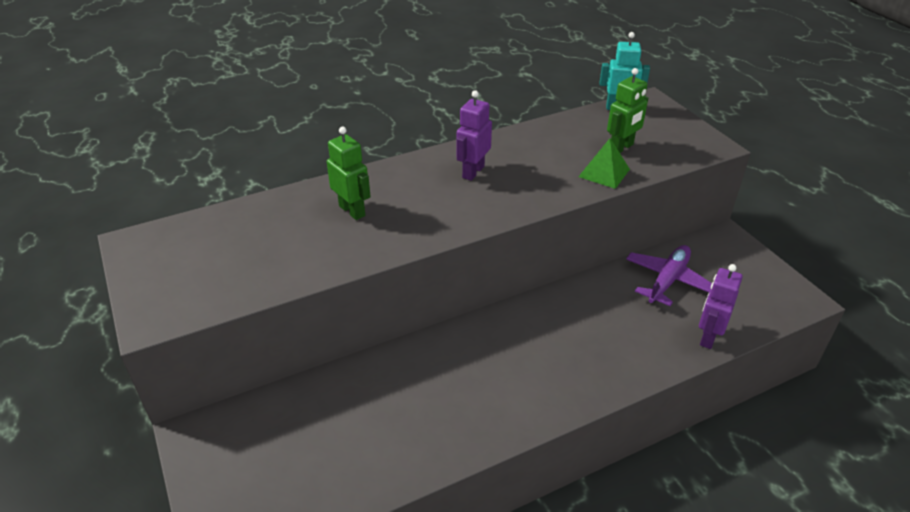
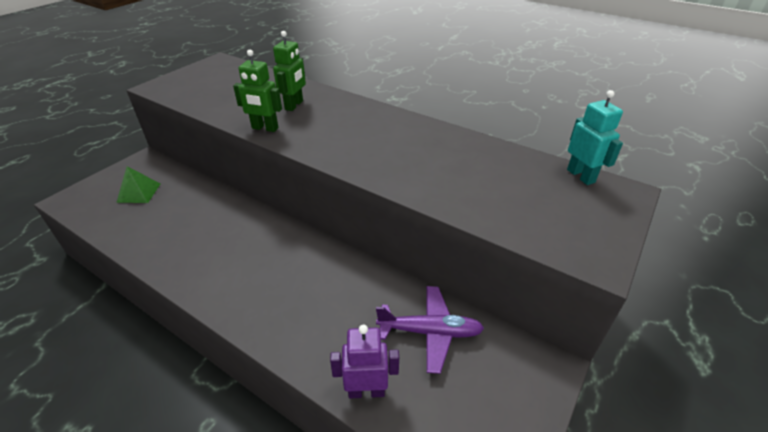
camera: 60 degrees right, 0 degrees up
purple robot [457,90,492,181] -> none
green pyramid [578,138,630,189] -> green pyramid moved to [116,166,160,203]
green robot [607,68,648,153] -> green robot moved to [233,50,282,132]

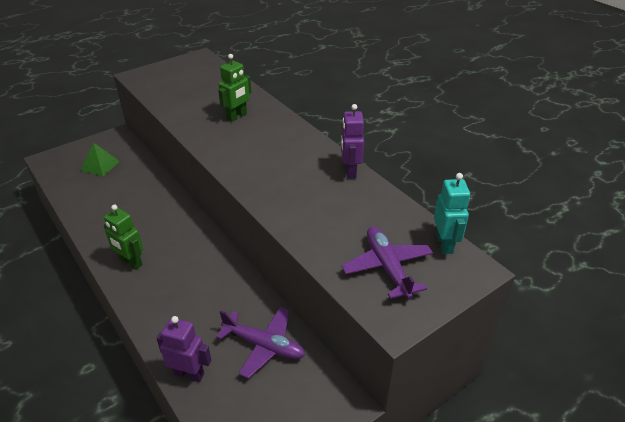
camera: 20 degrees right, 0 degrees up
green robot [233,50,282,132] -> green robot moved to [104,205,143,270]
none -> purple robot [341,104,364,179]
none -> purple plane [342,227,433,299]

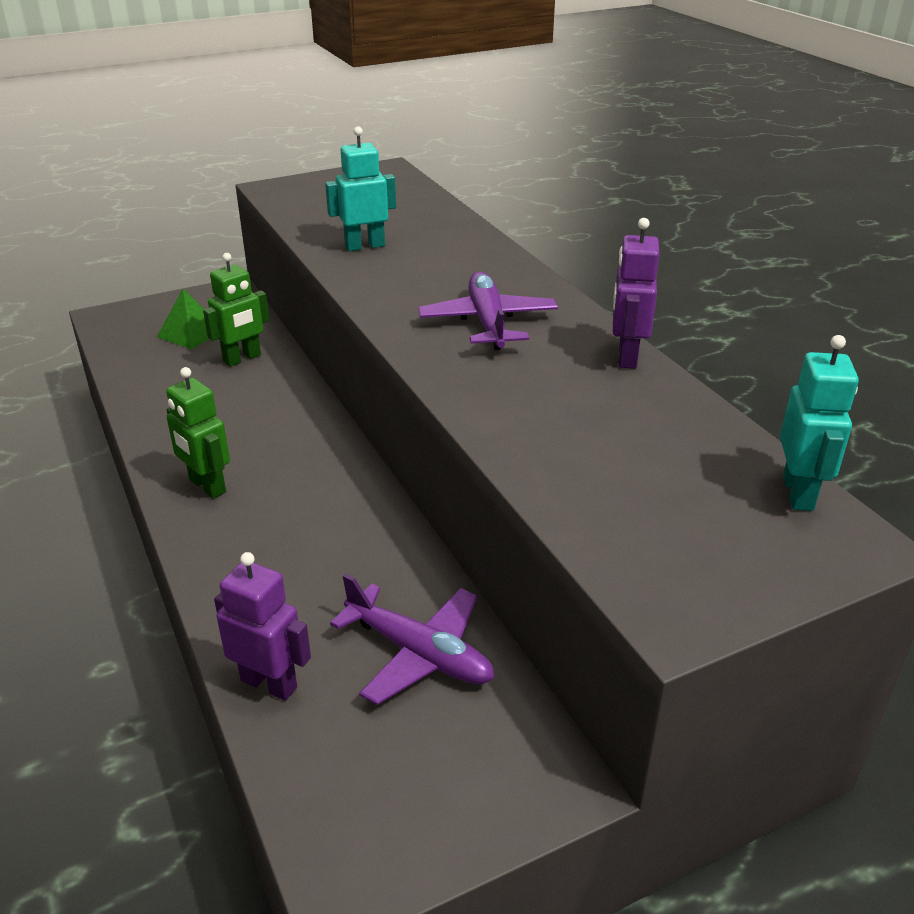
camera: 10 degrees right, 5 degrees down
green robot [218,54,251,122] -> green robot moved to [203,253,269,367]
purple plane [342,227,433,299] -> purple plane moved to [418,271,558,350]
none -> turquoise robot [325,126,396,251]

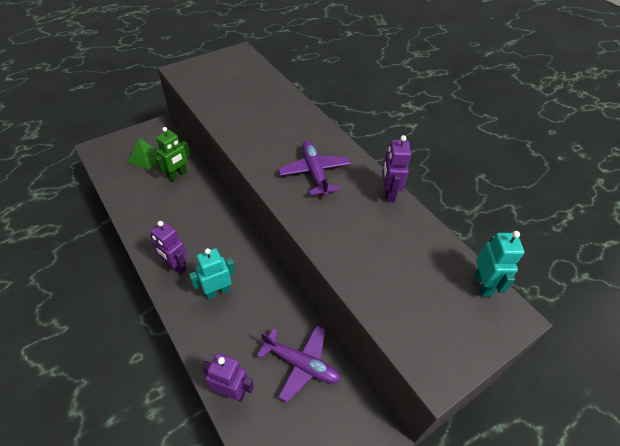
camera: 10 degrees left, 15 degrees up
green robot [166,367,230,499] -> purple robot [150,221,187,275]
turquoise robot [325,126,396,251] -> turquoise robot moved to [189,248,236,300]

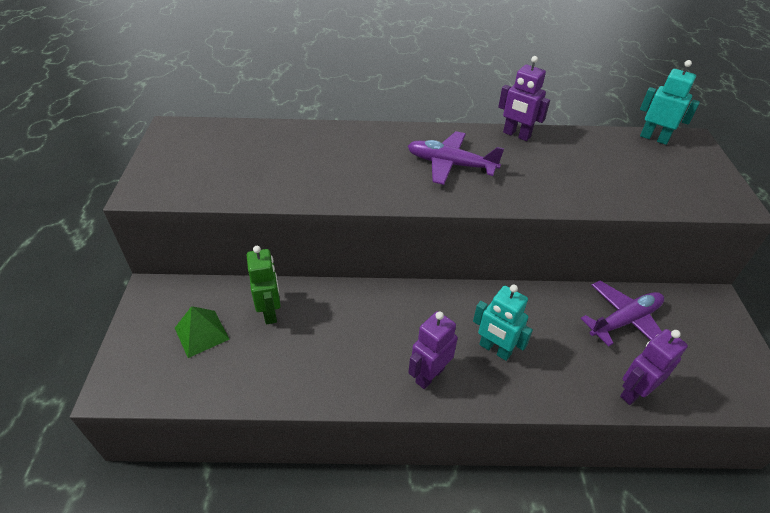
camera: 55 degrees left, 5 degrees down
purple robot [150,221,187,275] -> purple robot turned 150 degrees clockwise [408,311,458,389]
turquoise robot [189,248,236,300] -> turquoise robot turned 60 degrees counterclockwise [473,285,533,361]

